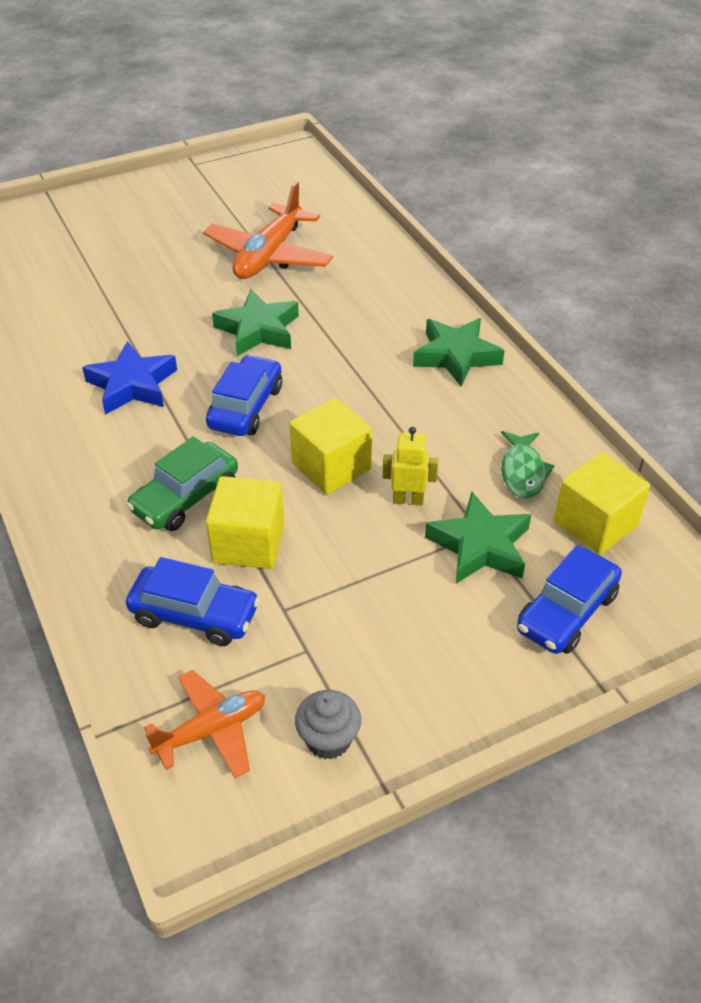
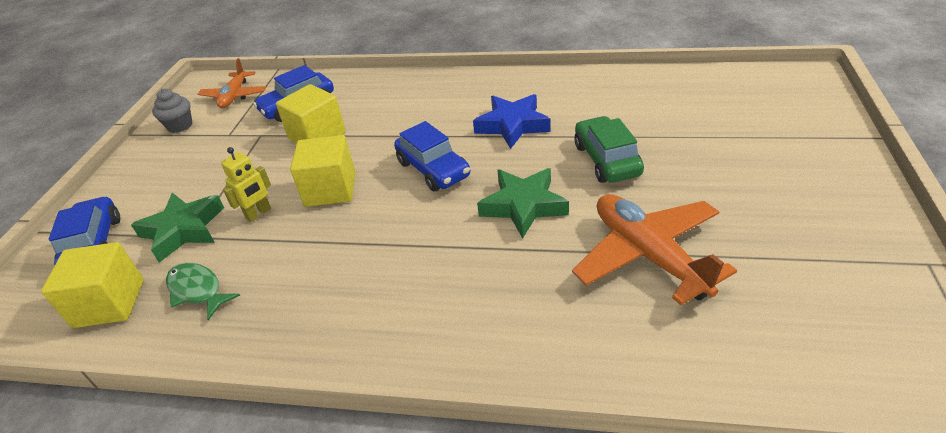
camera: 130 degrees right, 5 degrees down
green car [126,436,238,531] -> green car moved to [574,116,644,183]
green star [413,318,505,387] -> none

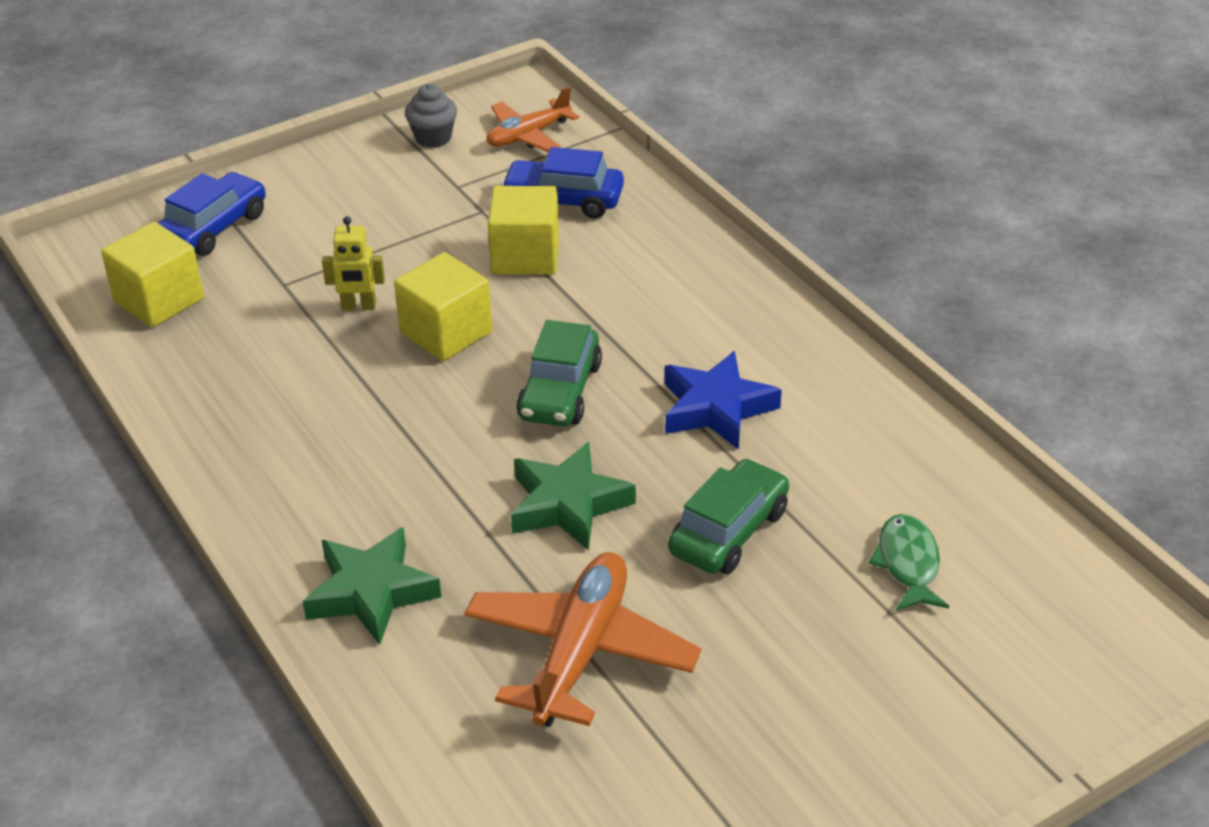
camera: 45 degrees right, 0 degrees up
green star [131,193,224,262] -> green star moved to [302,527,441,645]
green fish [166,263,240,320] -> green fish moved to [869,514,949,611]
blue car [394,121,470,191] -> green car [517,320,602,426]

